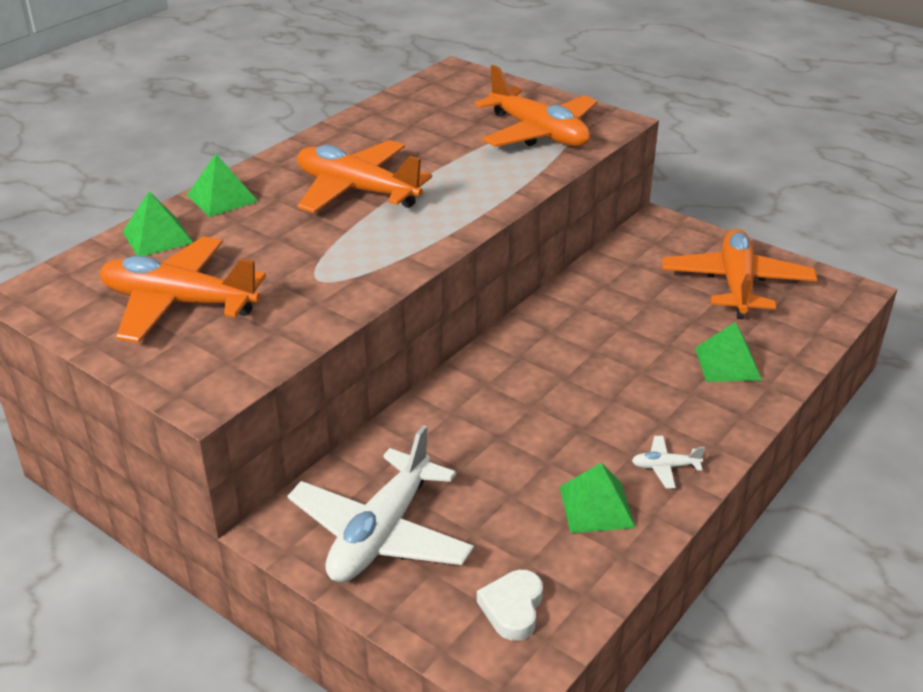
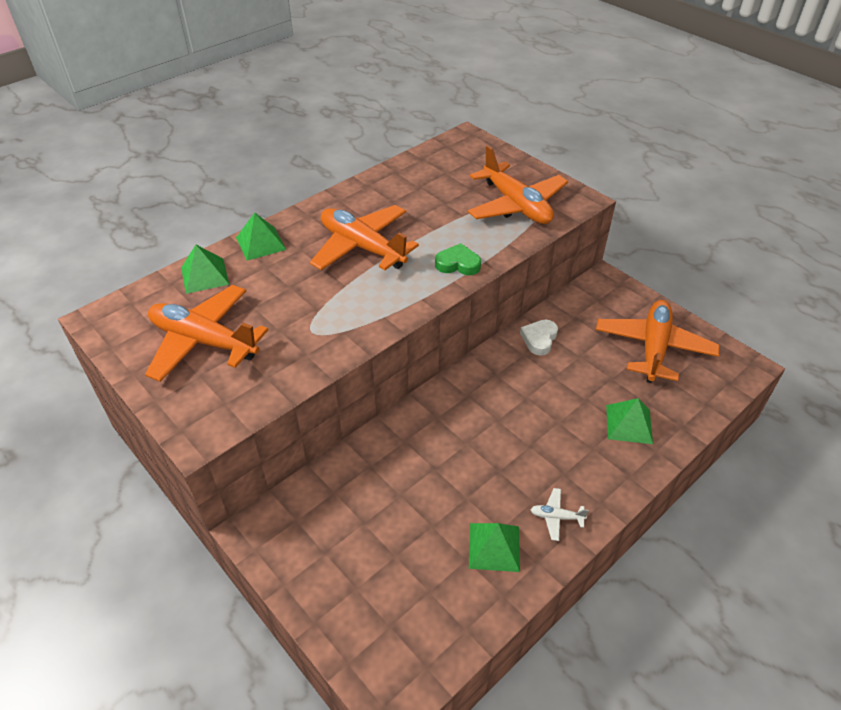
camera: 10 degrees right, 10 degrees up
white plane [288,425,474,582] -> none
white heart [477,570,543,641] -> white heart moved to [520,320,558,356]
none -> green heart [435,243,481,275]

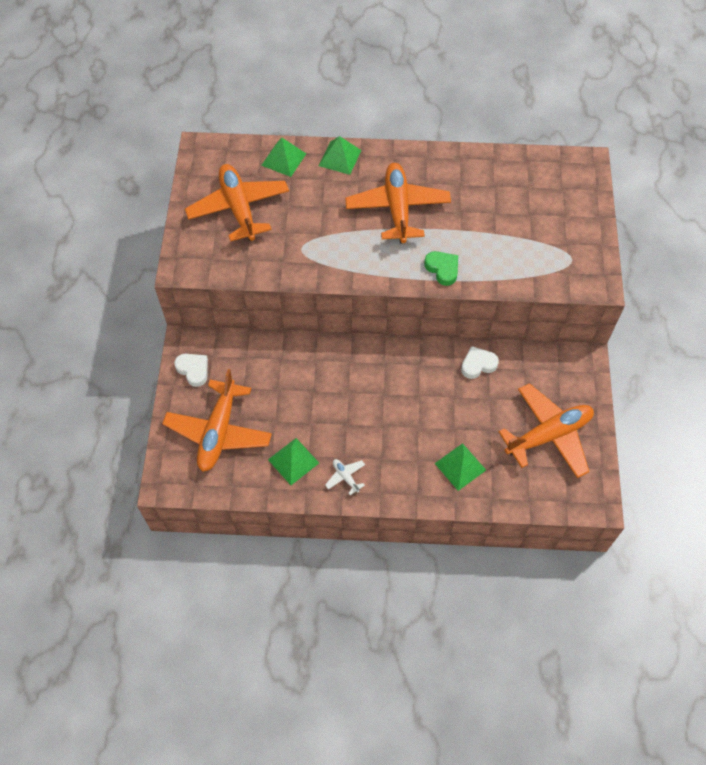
camera: 45 degrees right, 15 degrees up
orange plane [468,145,568,224] -> orange plane moved to [162,369,272,472]
none -> white heart [174,354,208,387]

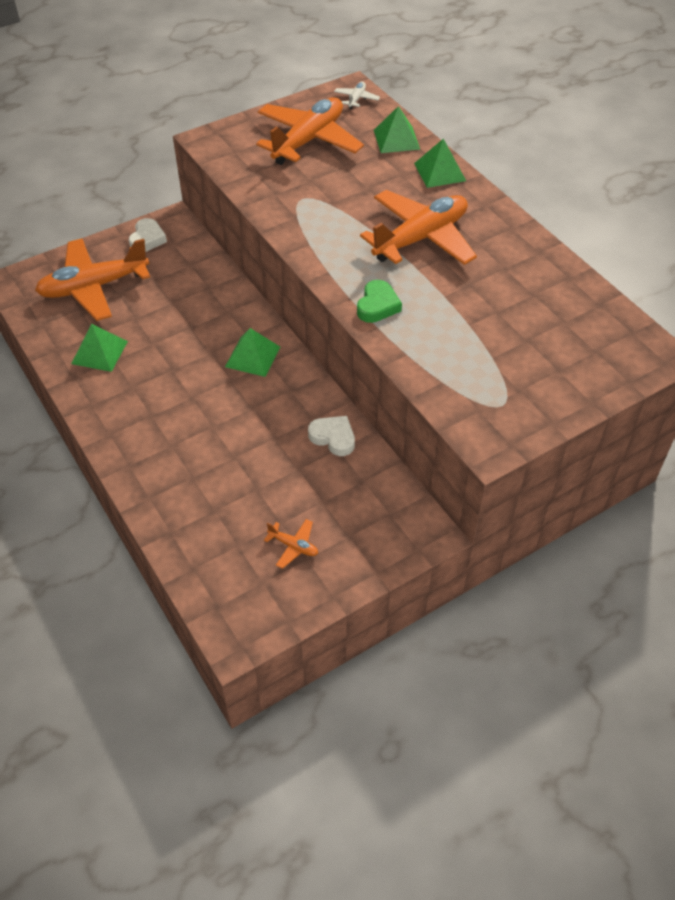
camera: 55 degrees right, 10 degrees down
white plane [325,459,365,495] -> white plane moved to [334,82,380,110]
green pyramid [434,443,486,491] -> green pyramid moved to [225,328,280,377]
orange plane [499,383,594,478] -> orange plane [264,519,318,569], size x0.41

